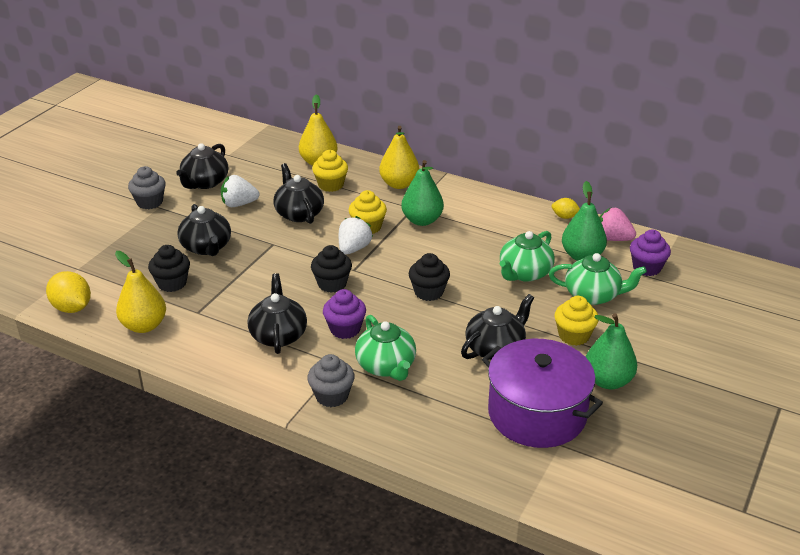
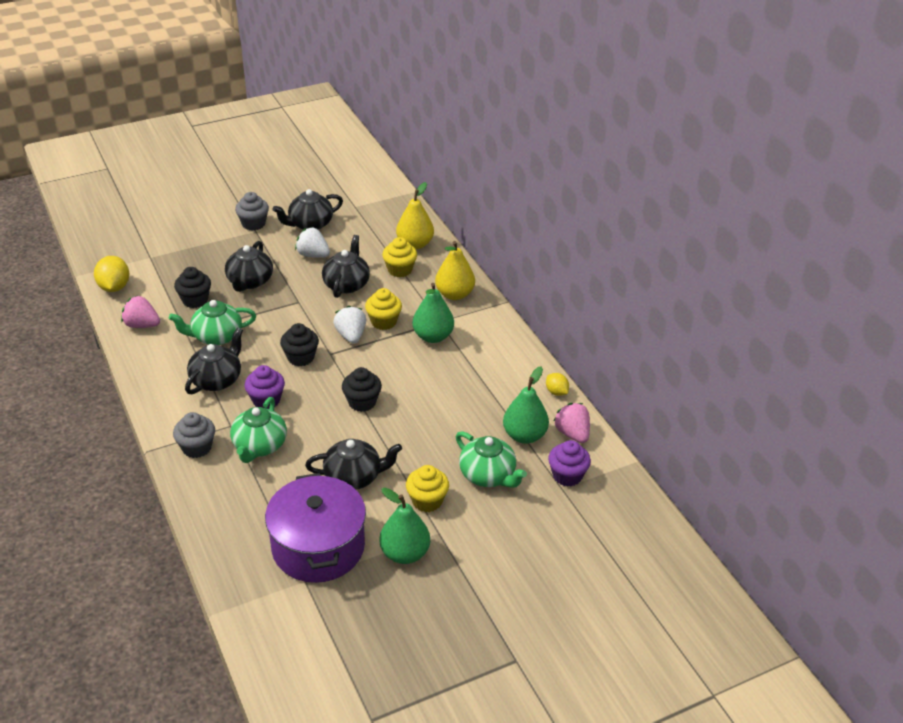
camera: 35 degrees right, 5 degrees up
yellow pear [115,251,166,333] -> pink strawberry [121,295,160,328]
white strawberry [339,216,373,254] -> white strawberry turned 75 degrees counterclockwise [333,306,366,344]
green teapot [500,231,555,282] -> green teapot moved to [169,300,256,345]

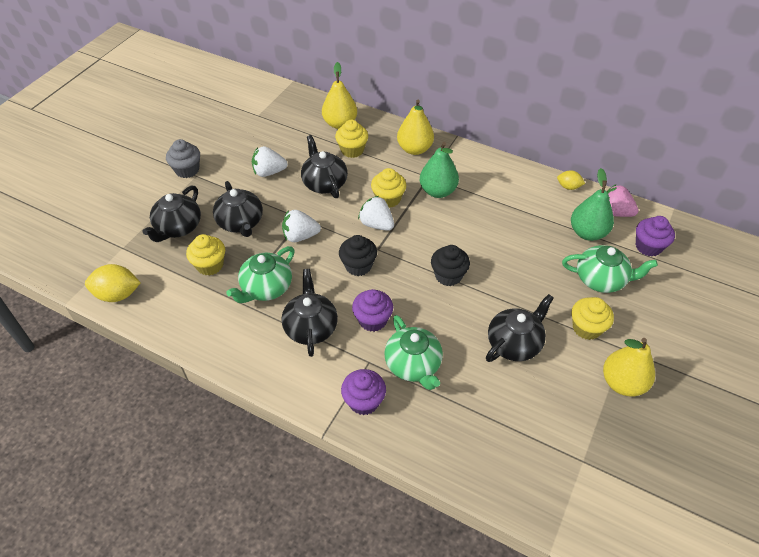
camera: 35 degrees left, 10 degrees up
yellow lemon [94,256,129,292] -> yellow lemon turned 45 degrees counterclockwise [85,264,141,302]
pink strawberry [121,295,160,328] -> none
grey cupcake [173,412,215,458] -> purple cupcake [341,369,386,415]
black cupcake [174,267,211,308] -> yellow cupcake [186,234,225,276]
purple pot [265,473,366,583] -> none
black teapot [273,189,343,230] -> black teapot moved to [143,186,201,242]
green pear [379,488,430,564] -> yellow pear [603,338,655,396]
none -> white strawberry [282,210,321,242]

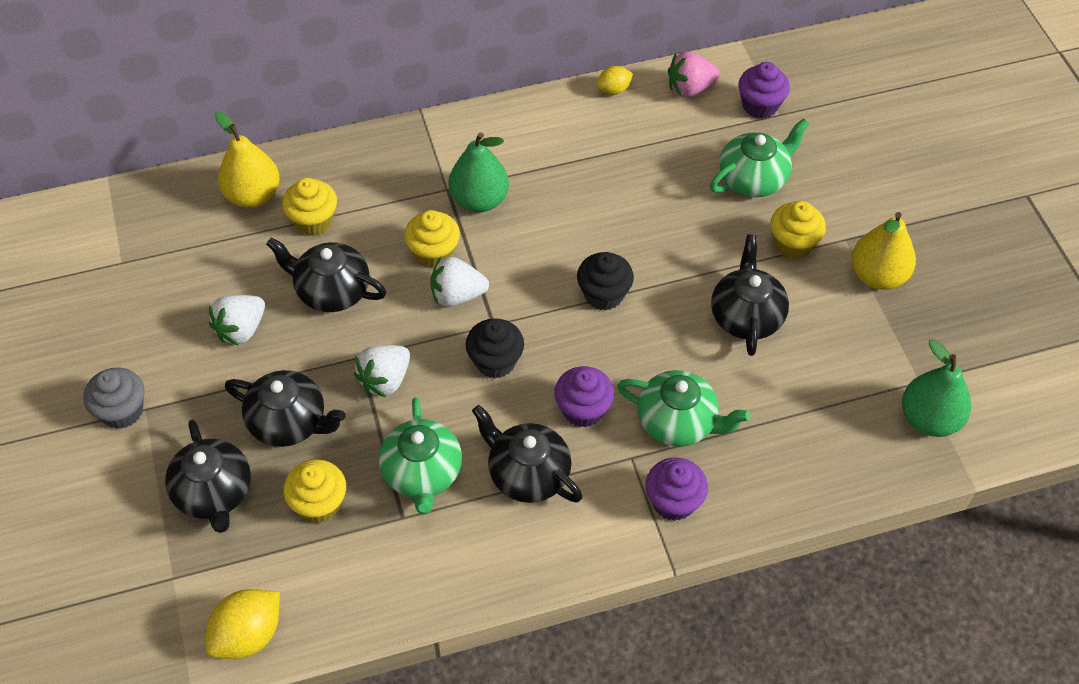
camera: 45 degrees left, 5 degrees up
yellow pear [397,100,434,155] -> none
green pear [571,168,614,241] -> green pear moved to [902,339,971,437]

